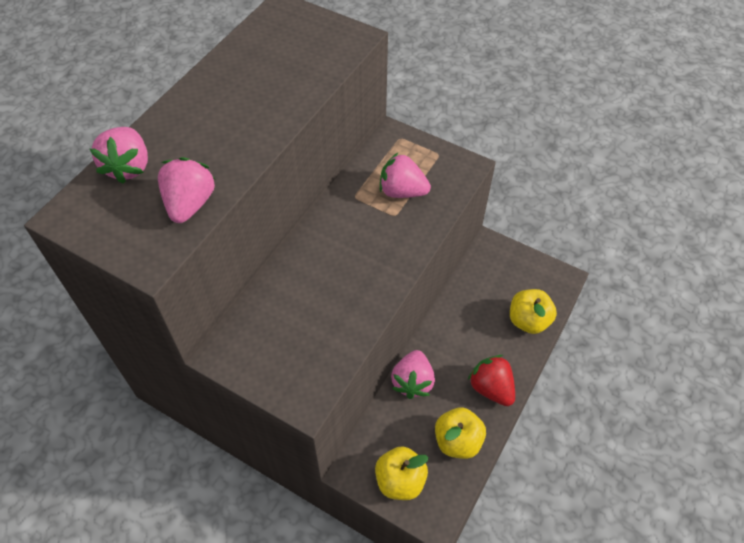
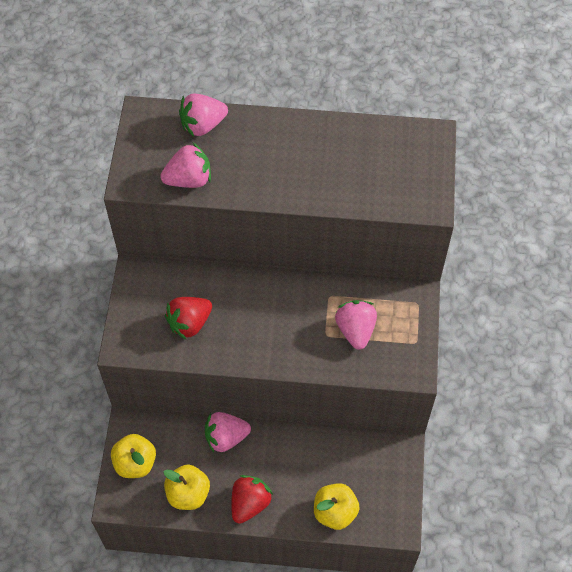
camera: 65 degrees right, 5 degrees up
none -> red strawberry [165,297,212,339]

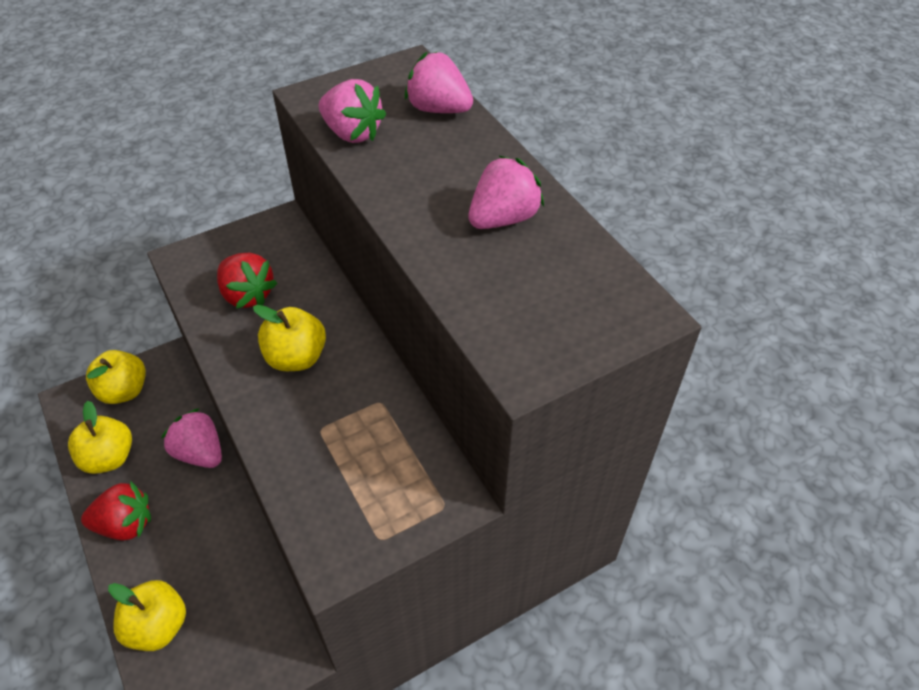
camera: 55 degrees right, 10 degrees down
red strawberry [165,297,212,339] -> red strawberry turned 150 degrees counterclockwise [217,253,277,309]
pink strawberry [335,300,377,350] -> pink strawberry moved to [468,155,544,229]
none -> yellow apple [253,305,326,371]

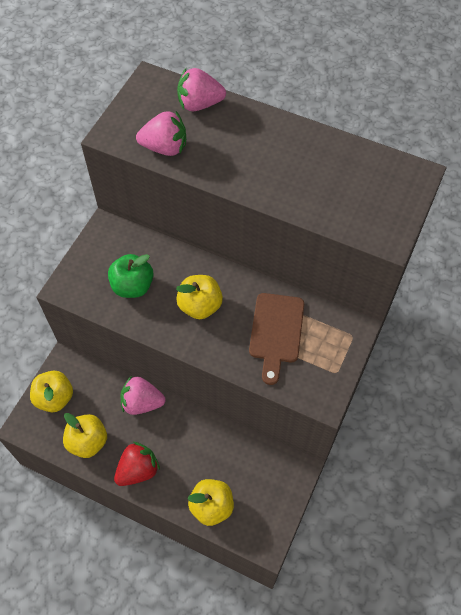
camera: 35 degrees left, 10 degrees up
red strawberry [217,253,277,309] -> green apple [108,254,154,298]
pink strawberry [468,155,544,229] -> none
none -> brown cutting board [249,293,304,385]

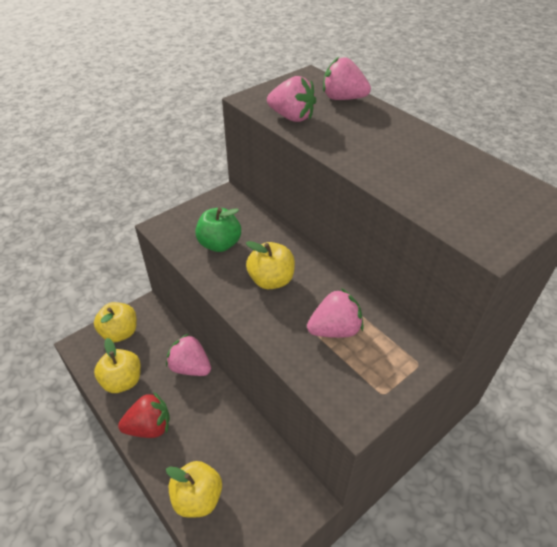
camera: 25 degrees right, 15 degrees down
brown cutting board [249,293,304,385] -> pink strawberry [307,288,363,338]

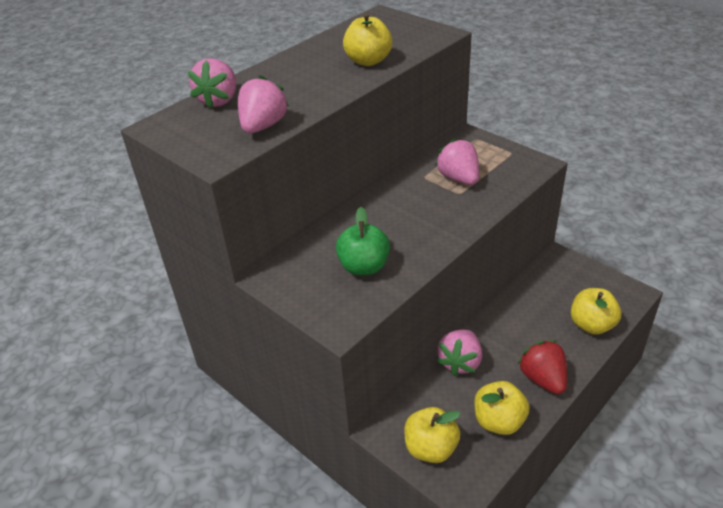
camera: 95 degrees left, 5 degrees down
yellow apple [246,241,295,289] -> yellow apple moved to [343,13,392,66]

